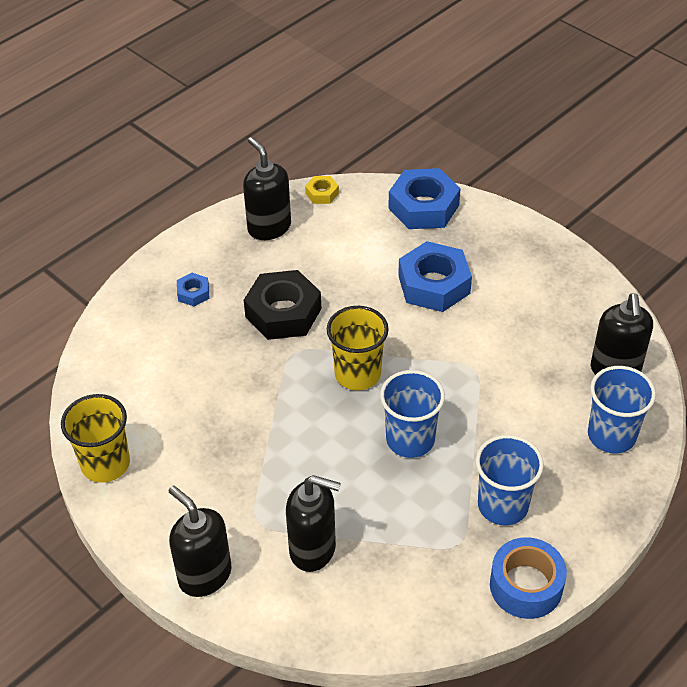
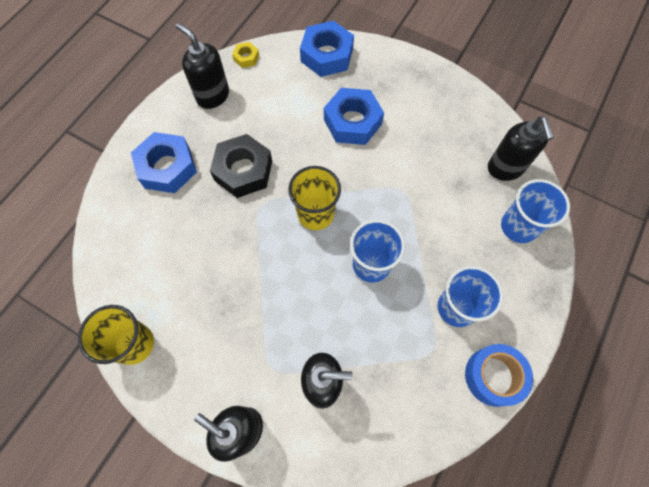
camera: 15 degrees left, 20 degrees up
blue nut [177,273,210,306] -> blue nut [131,132,197,193], size x2.11

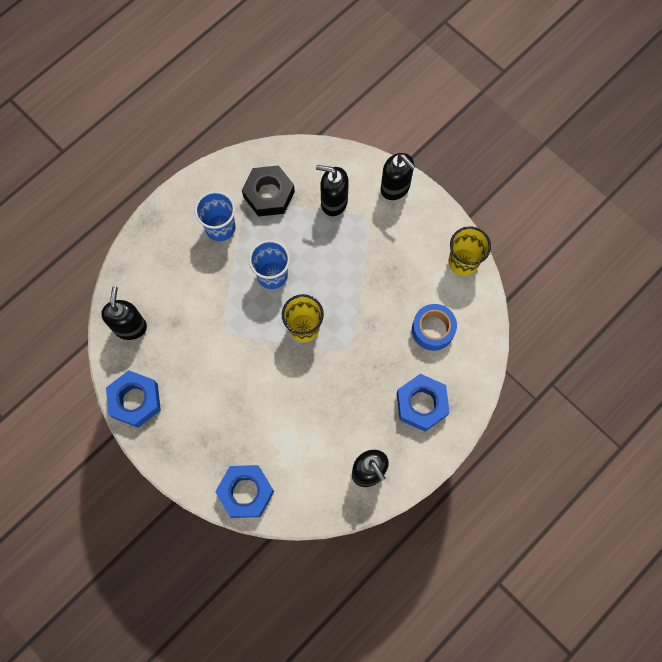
camera: 165 degrees left, 5 degrees up
black nut [210,134,272,198] -> black nut moved to [242,165,295,217]
yellow nut [232,42,259,68] -> none
blue nut [324,88,384,145] -> blue nut moved to [106,370,161,428]
blue tape [465,344,533,407] -> blue tape moved to [412,304,457,351]
blue cup [501,179,570,243] -> none

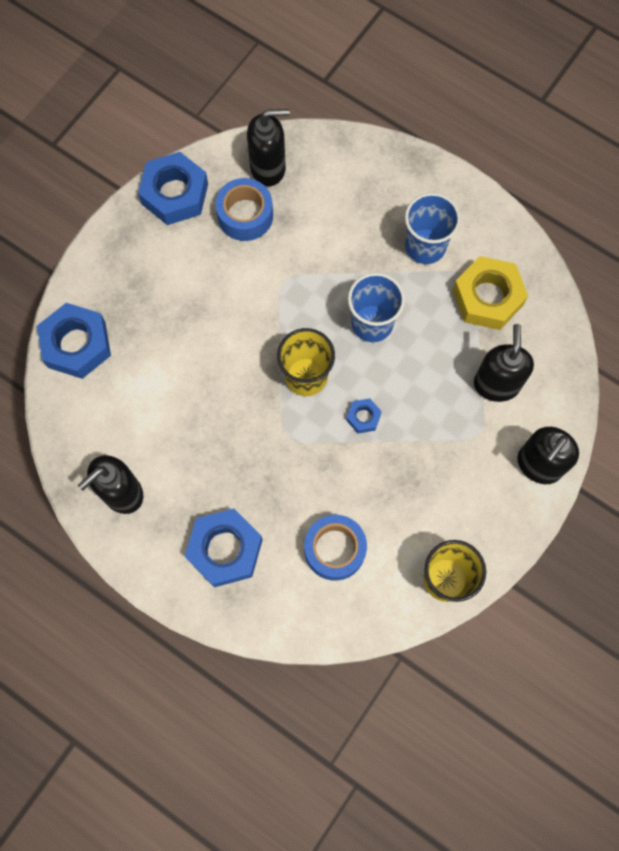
camera: 80 degrees right, 0 degrees up
black nut [242,165,295,217] -> yellow nut [453,256,528,330]
none -> blue tape [215,178,273,241]
none -> blue nut [346,398,382,433]

